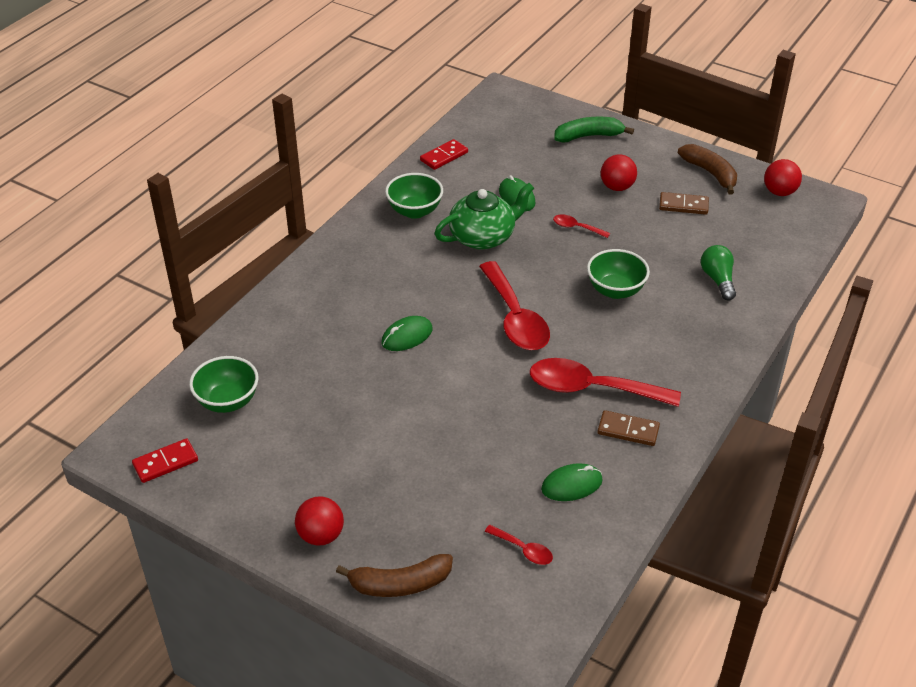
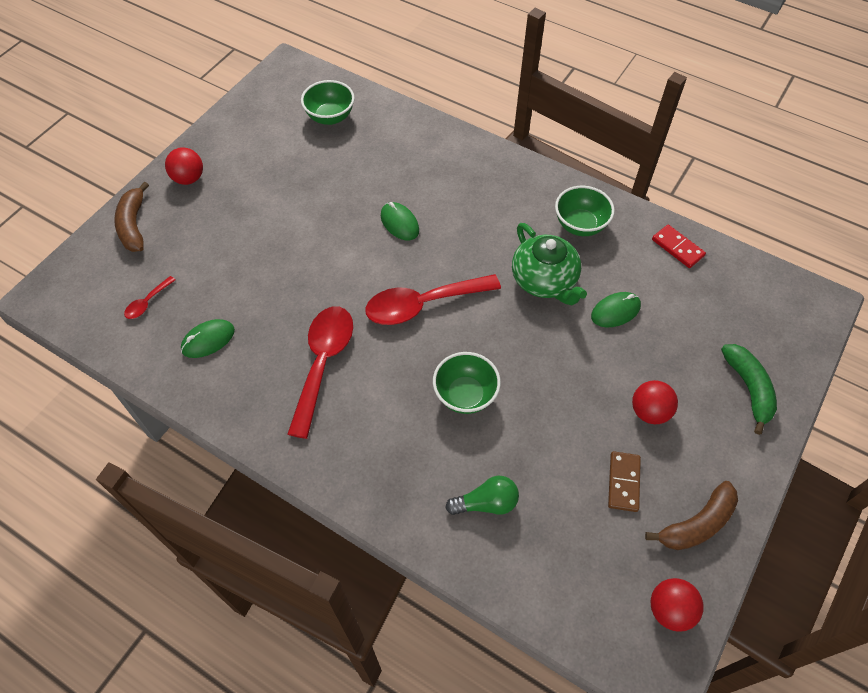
camera: 90 degrees right, 15 degrees up
red domino [132,438,198,483] -> none
green mouse [541,463,603,501] -> green mouse turned 75 degrees clockwise [181,319,235,358]
red spoon [553,214,610,238] -> none
brown domino [597,410,660,446] -> none

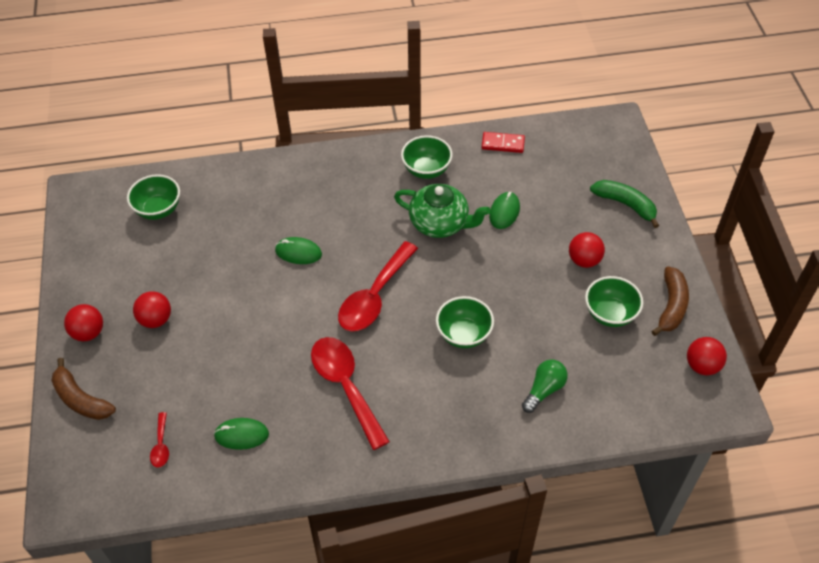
camera: 40 degrees left, 5 degrees down
green mouse [181,319,235,358] -> green mouse turned 75 degrees clockwise [214,418,269,450]
brown domino [608,451,641,512] -> green bowl [585,276,643,327]
none -> red ball [133,291,171,328]

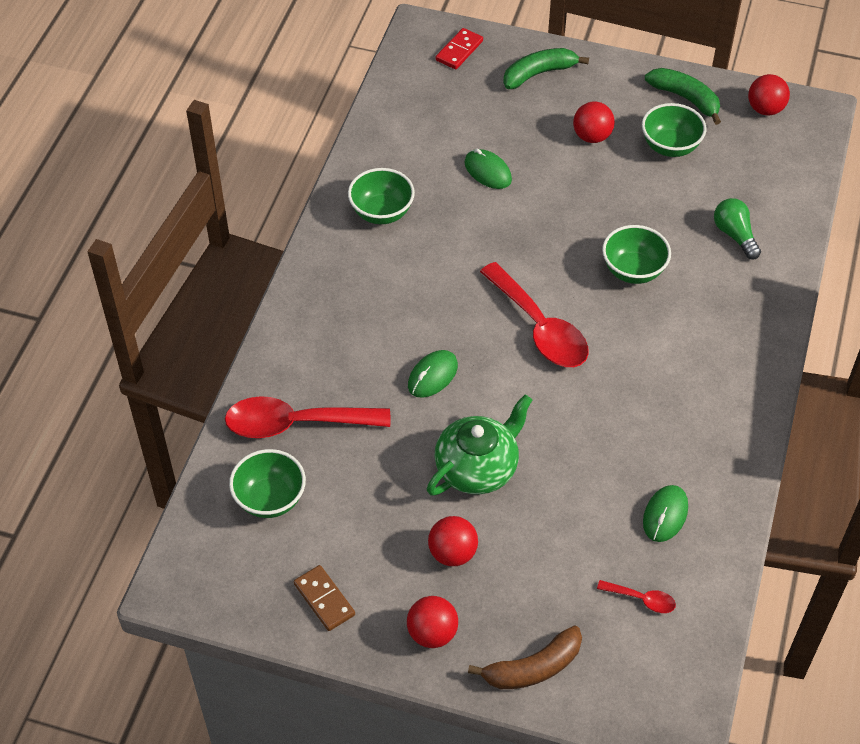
camera: 65 degrees left, 0 degrees up
red spoon [311,337,390,450] -> red spoon moved to [225,396,391,438]
green teapot [394,184,491,238] -> green teapot moved to [427,394,532,496]
red domino [482,132,525,153] -> red domino moved to [436,28,483,69]
brown banana [651,266,689,336] -> green banana [645,68,721,125]
none -> brown domino [294,565,355,631]

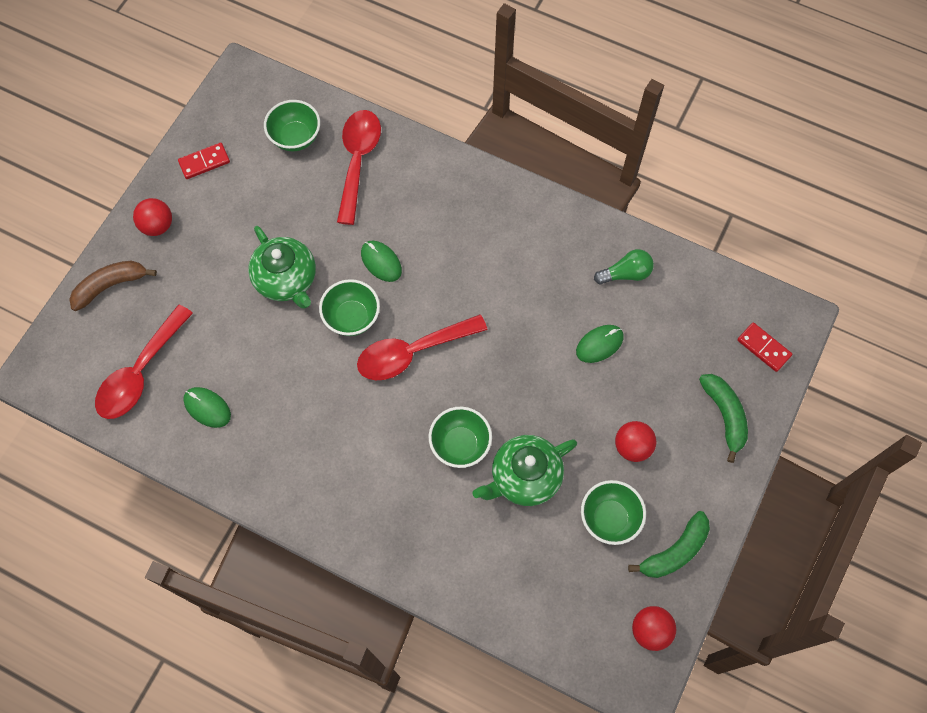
camera: 100 degrees right, 15 degrees up
brown domino [294,565,355,631] -> red domino [178,143,230,179]
green bowl [348,168,415,224] -> green bowl moved to [319,279,380,336]
red ball [428,516,478,566] -> none
brown banana [468,625,582,689] -> brown banana turned 75 degrees clockwise [69,261,157,311]
red spoon [597,580,676,613] -> red spoon [95,305,193,419], size x2.22
green light bulb [714,198,761,260] -> green light bulb moved to [594,249,654,285]
none -> green teapot [472,435,577,506]

